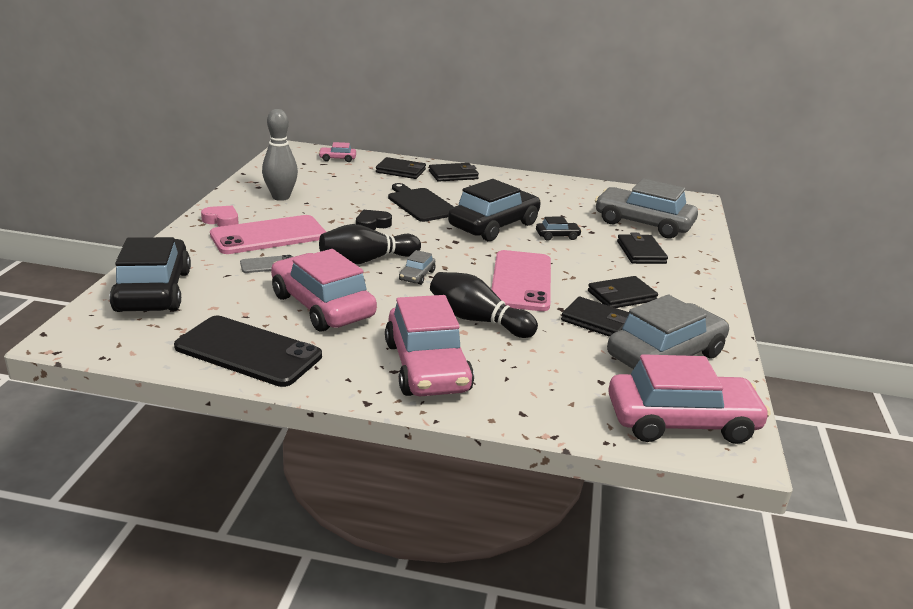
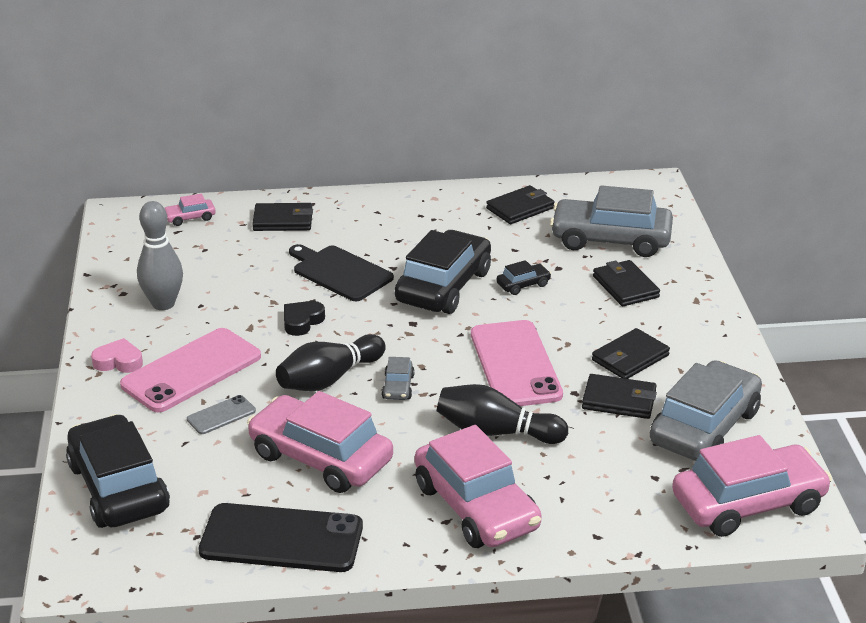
camera: 15 degrees left, 5 degrees up
black wallet [429,163,479,182] -> black wallet moved to [486,185,555,224]

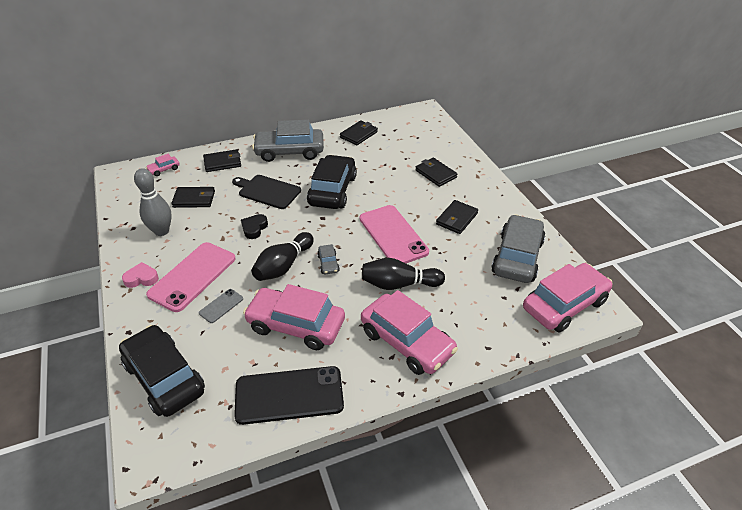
camera: 15 degrees left, 10 degrees up
black car [496,260,551,295] -> none
grey car [550,185,673,257] -> grey car moved to [252,120,324,162]
black wallet [582,374,657,419] -> black wallet moved to [171,187,215,208]

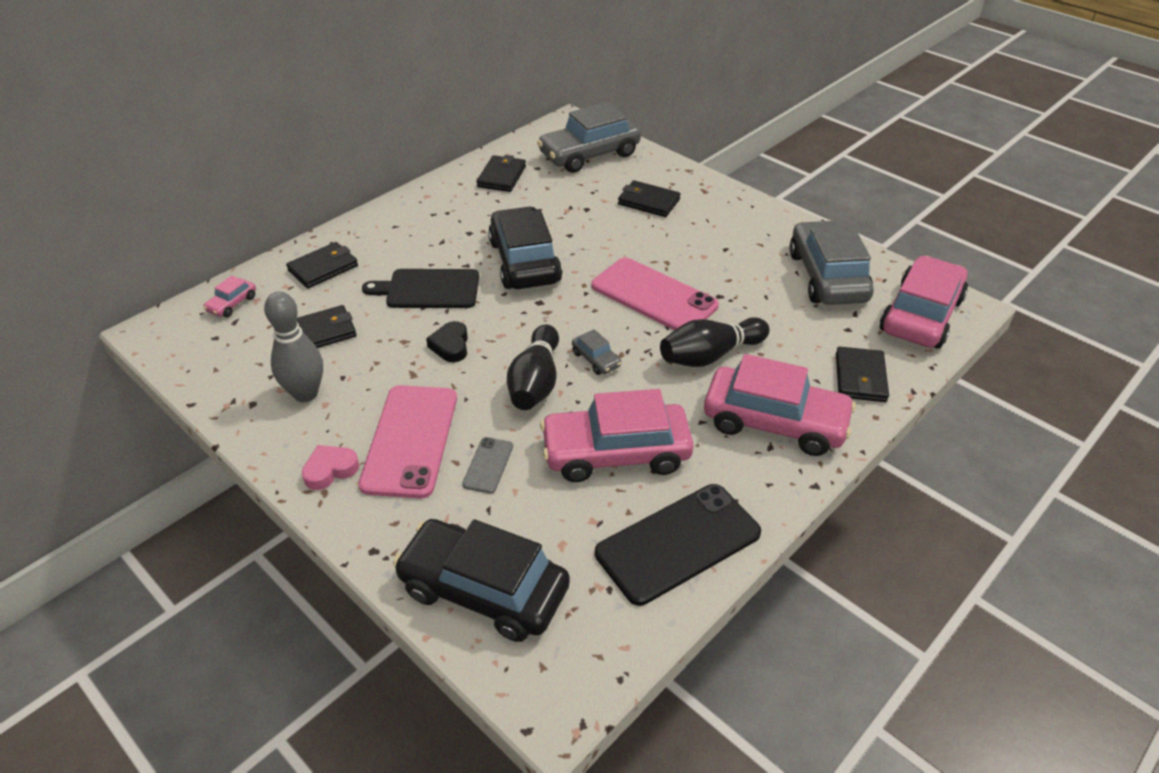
camera: 25 degrees left, 0 degrees up
grey car [252,120,324,162] -> grey car moved to [537,102,641,173]
black wallet [436,200,478,234] -> black wallet moved to [836,346,889,402]

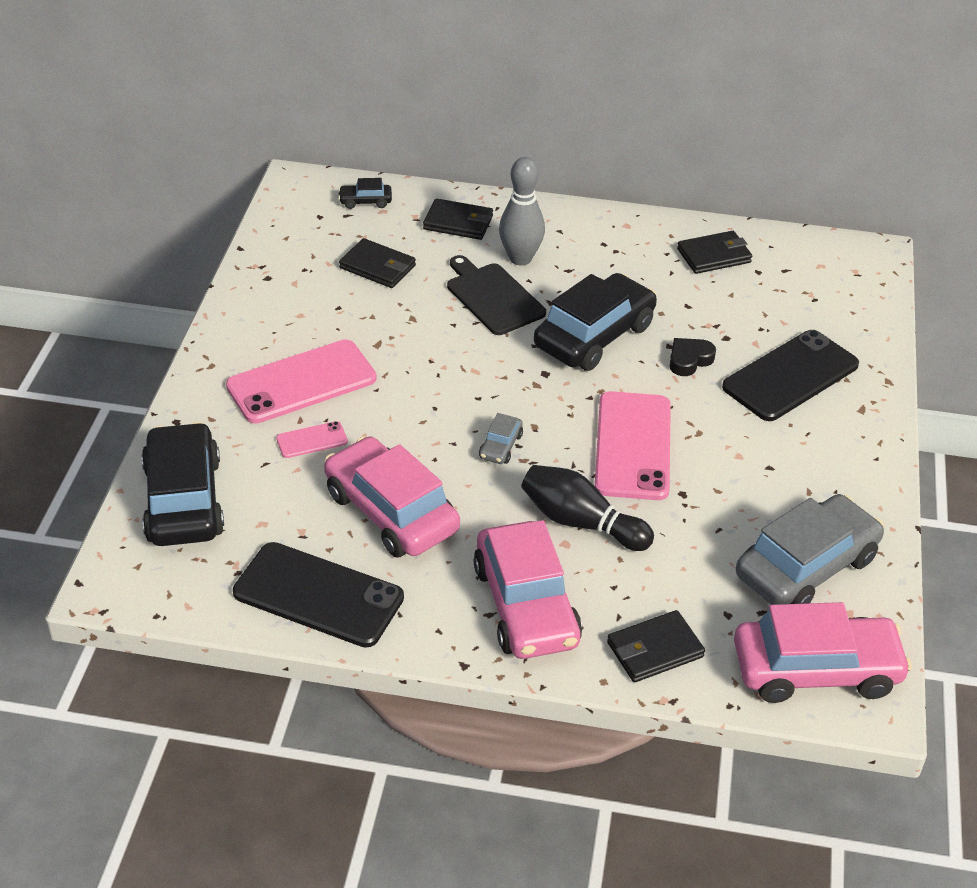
camera: 55 degrees right, 0 degrees up
pink car [203,275,256,317] -> black car [338,178,392,209]
grey bowling pin [264,292,323,402] -> grey bowling pin moved to [499,157,545,265]
pink heart [302,445,359,490] -> none
black heart [426,321,468,362] -> black heart moved to [669,338,716,376]
grey phone [462,437,513,494] -> pink phone [276,421,348,458]
black bowling pin [507,324,559,410] -> none
grey car [537,102,641,173] -> none
black wallet [618,180,681,217] -> black phone [722,330,859,421]

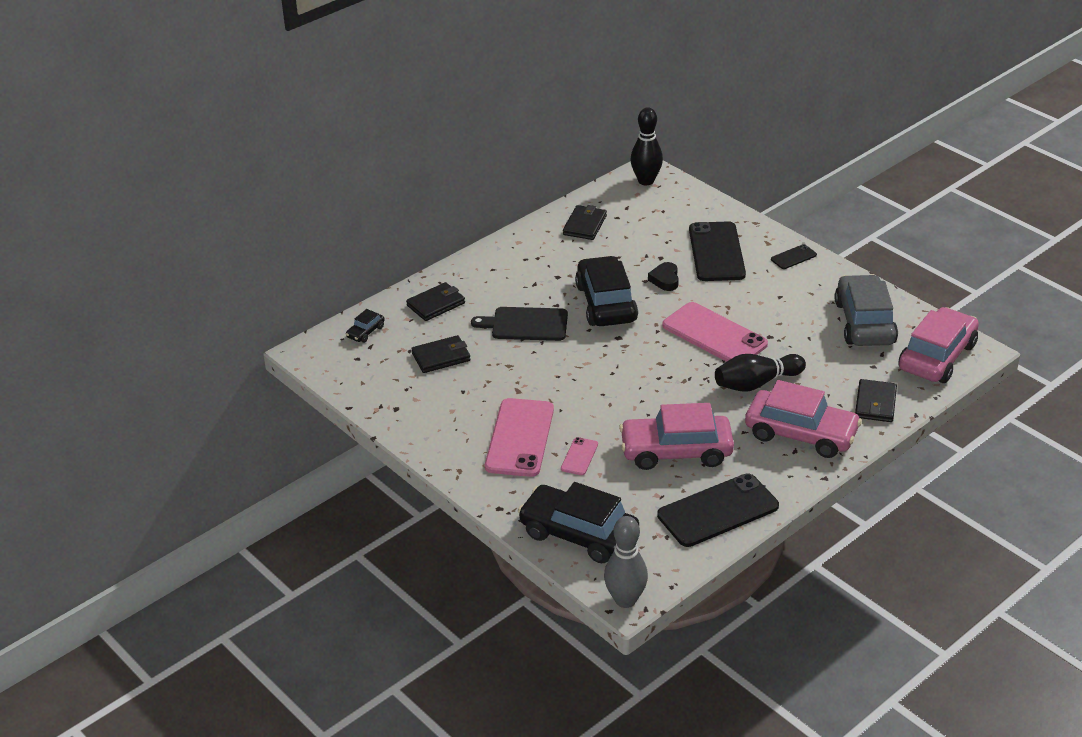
camera: 50 degrees left, 5 degrees down
grey car [479,413,523,464] -> none
grey bowling pin [499,157,545,265] -> grey bowling pin moved to [604,516,648,608]
none -> black bowling pin [631,107,663,185]
none -> black phone [771,244,817,269]

